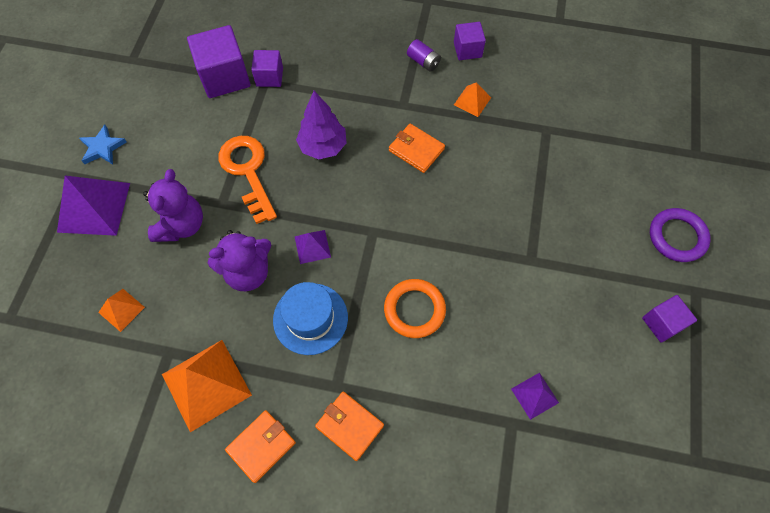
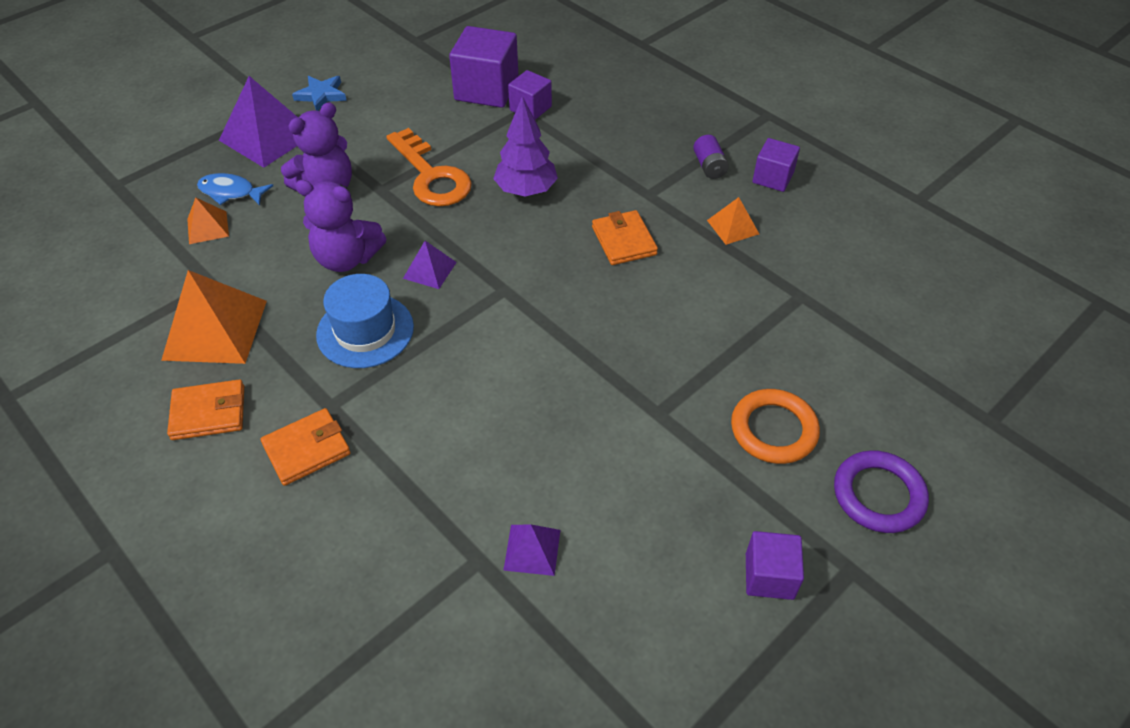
camera: 35 degrees right, 15 degrees down
orange key [218,136,277,224] -> orange key turned 135 degrees clockwise [386,128,472,206]
orange wallet [315,392,384,461] -> orange wallet turned 75 degrees clockwise [260,408,351,486]
orange ring [384,279,446,338] -> orange ring moved to [731,389,820,464]
none -> blue fish [197,173,273,206]

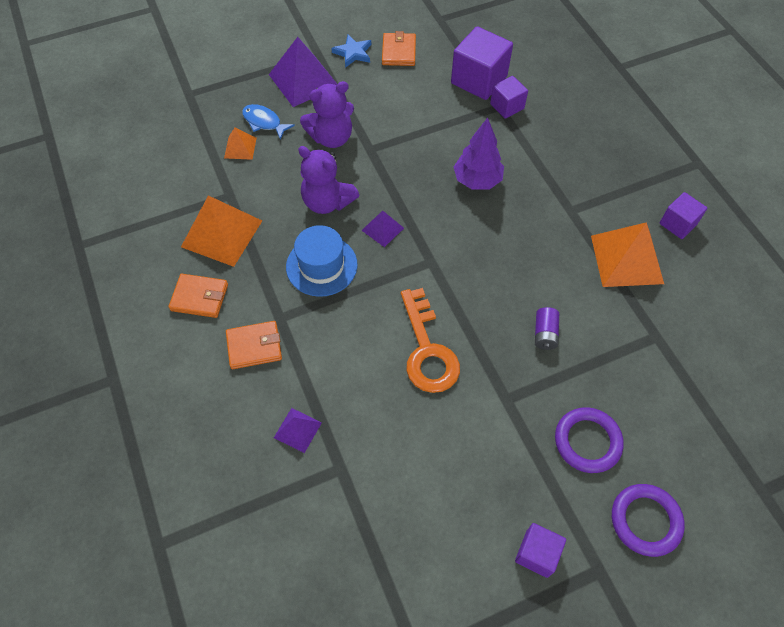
camera: 20 degrees right, 10 degrees up
orange key [386,128,472,206] -> orange key moved to [401,288,460,393]
purple pyramid [503,524,560,576] -> purple pyramid moved to [274,408,322,453]
orange wallet [592,210,658,265] -> orange wallet moved to [382,31,416,66]
purple battery [693,135,729,179] -> purple battery moved to [535,307,559,350]
orange pyramid [707,197,759,245] -> orange pyramid [591,222,664,287], size x1.96
orange ring [731,389,820,464] -> purple ring [555,407,624,473]

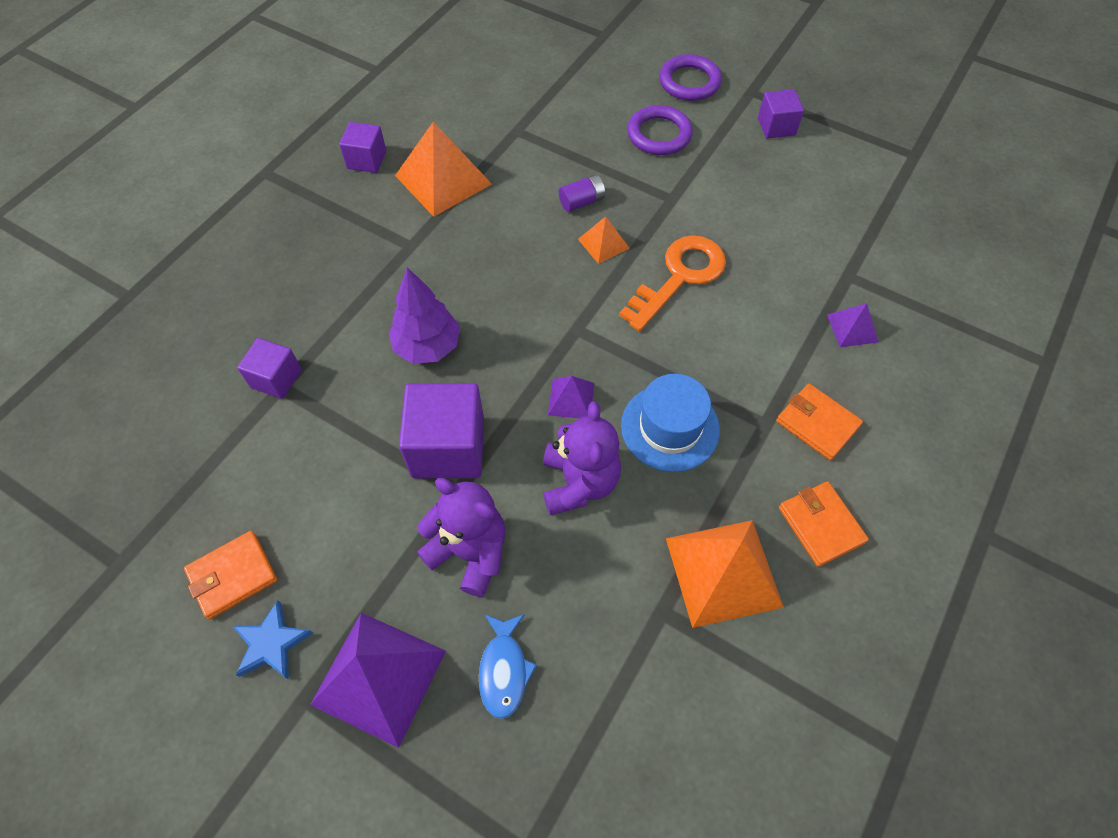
camera: 125 degrees left, 0 degrees up
orange pyramid [224,128,257,160] -> orange pyramid moved to [578,216,630,264]
purple cube [451,26,513,100] -> purple cube moved to [399,383,484,478]

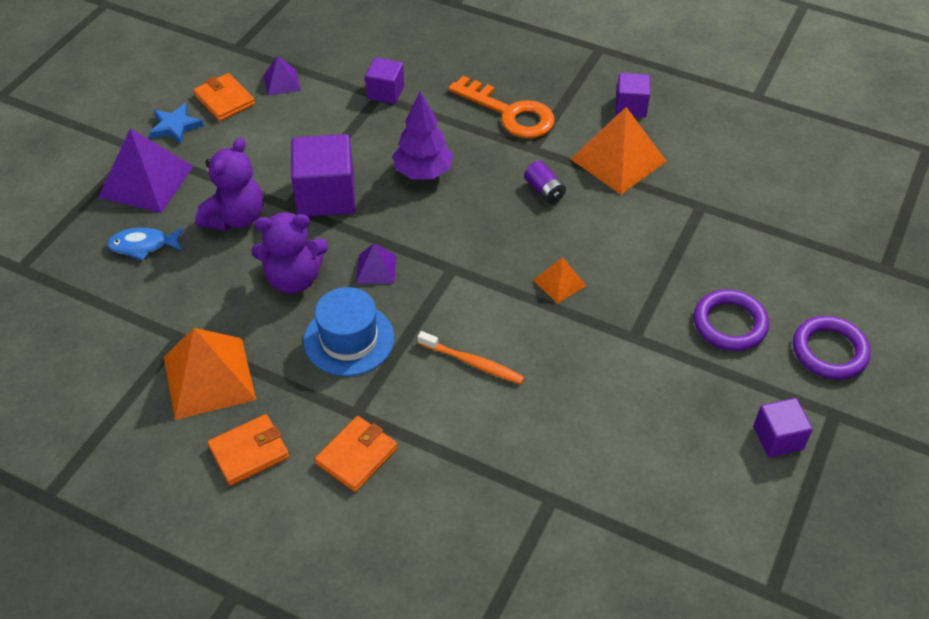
camera: 85 degrees right, 10 degrees down
purple battery [559,174,605,212] -> purple battery moved to [524,161,566,204]
orange key [619,235,726,331] -> orange key moved to [448,76,555,138]
purple pyramid [827,303,879,347] -> purple pyramid moved to [264,56,301,95]
none -> orange toothbrush [417,331,525,384]

